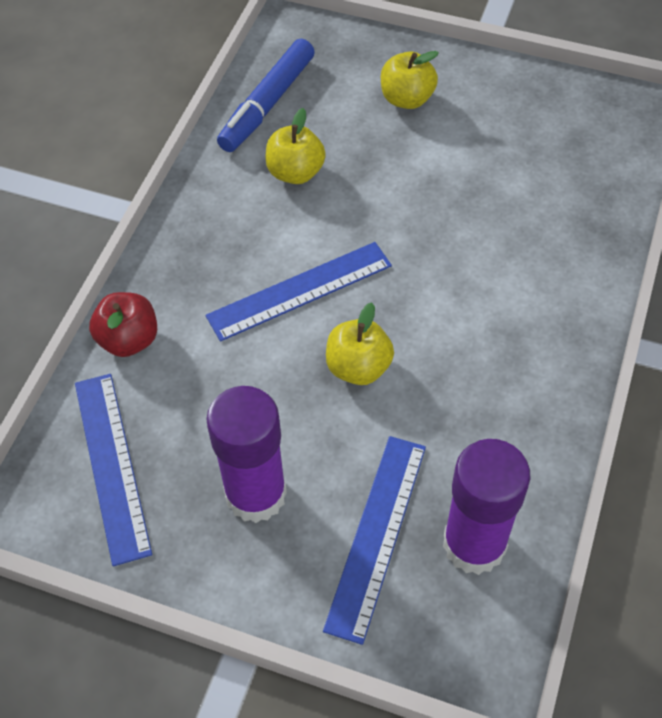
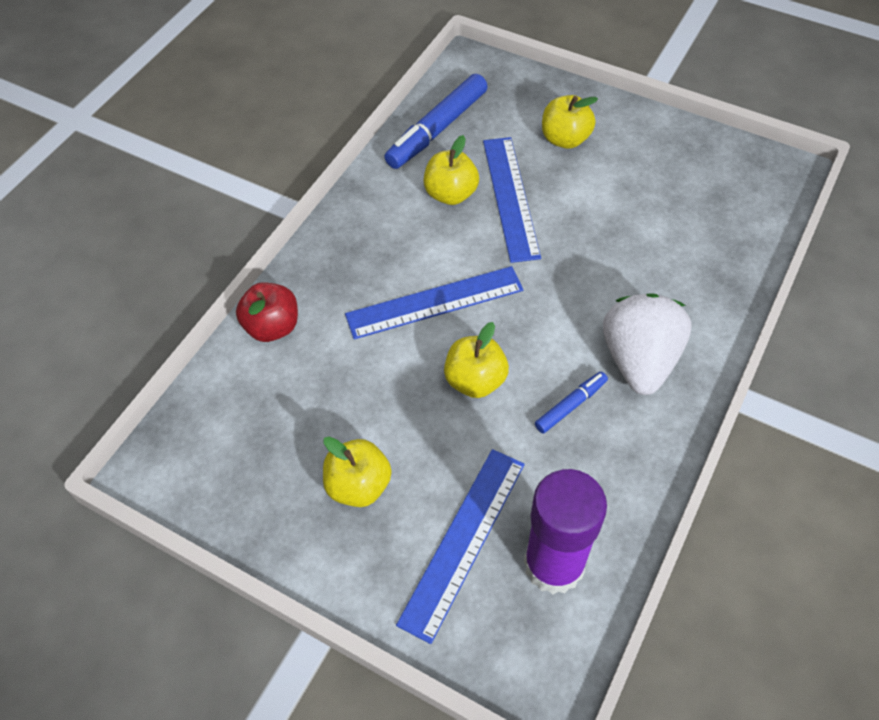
camera: 10 degrees right, 0 degrees up
blue ruler [75,374,152,566] -> blue ruler moved to [483,137,541,263]
purple glue stick [207,386,287,523] -> yellow apple [323,437,392,507]
none -> blue marker [535,371,608,433]
none -> white strawberry [603,294,691,395]

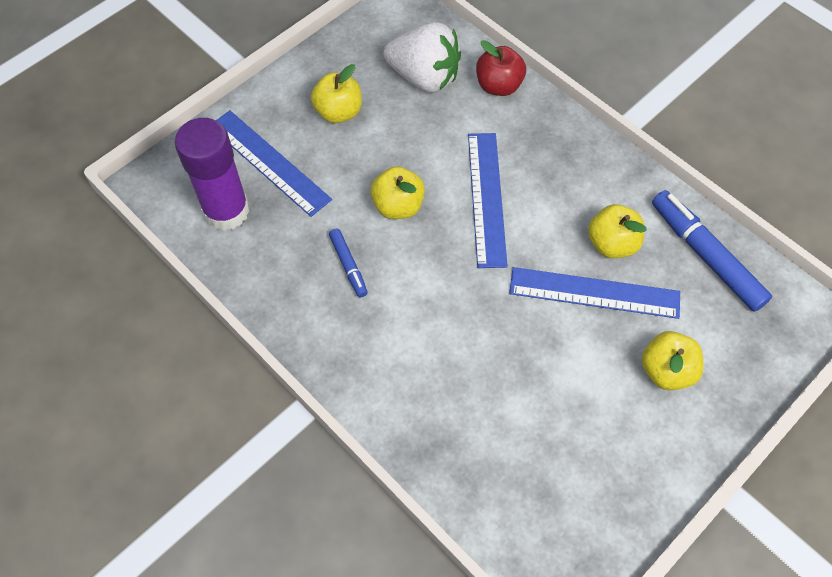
camera: 105 degrees right, 5 degrees up
white strawberry [603,294,691,395] -> white strawberry moved to [384,22,461,92]

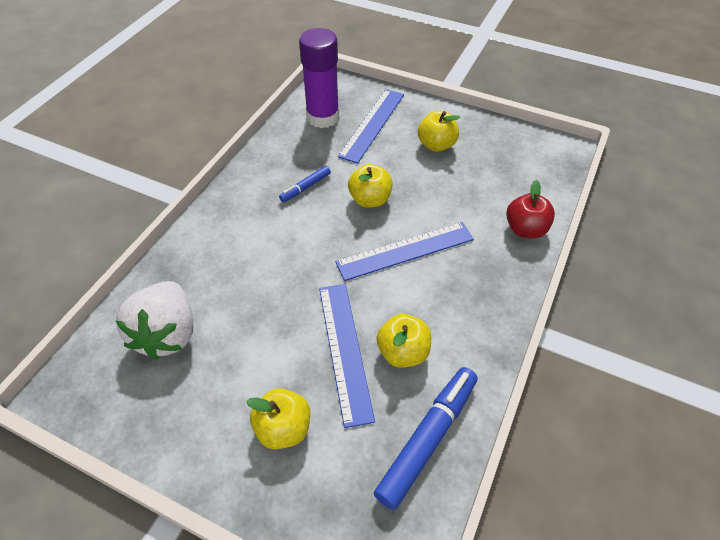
camera: 70 degrees right, 10 degrees down
white strawberry [384,22,461,92] -> white strawberry moved to [116,281,193,359]

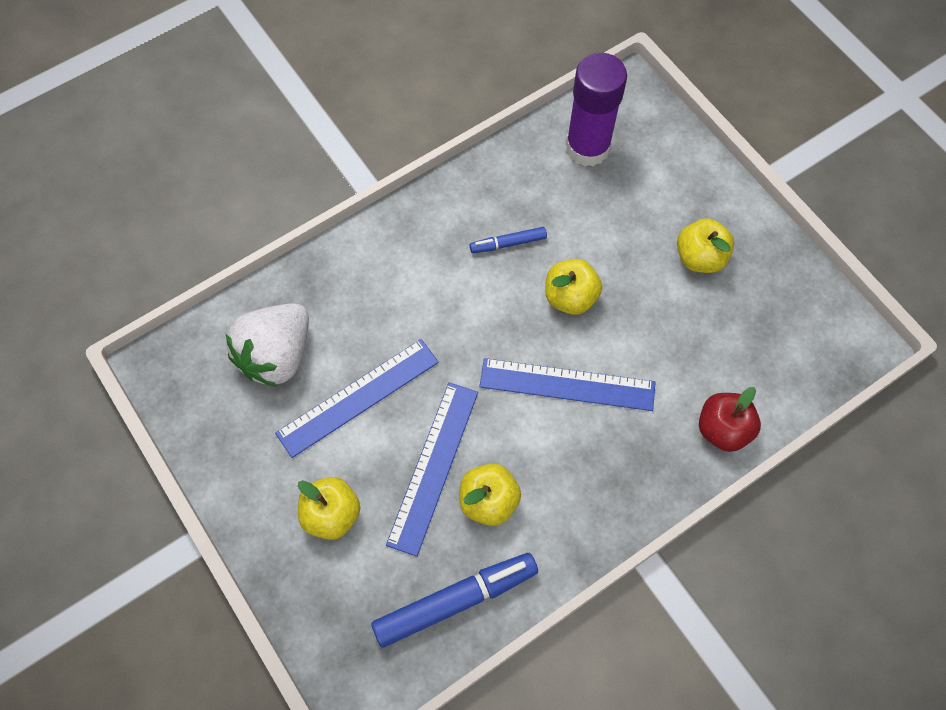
camera: 30 degrees right, 15 degrees up
blue ruler [338,89,404,164] -> blue ruler moved to [275,339,439,458]

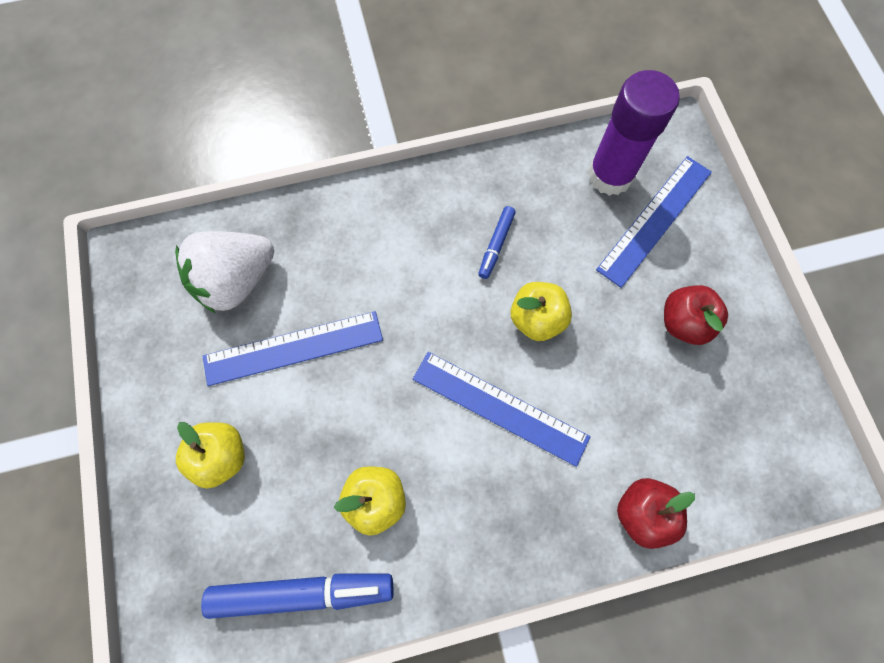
camera: 20 degrees right, 5 degrees up
blue ruler [386,382,478,557] -> blue ruler moved to [596,156,712,288]
blue marker [470,227,547,253] -> blue marker turned 75 degrees counterclockwise [478,206,516,279]
yellow apple [677,218,734,273] -> red apple [664,285,728,345]

